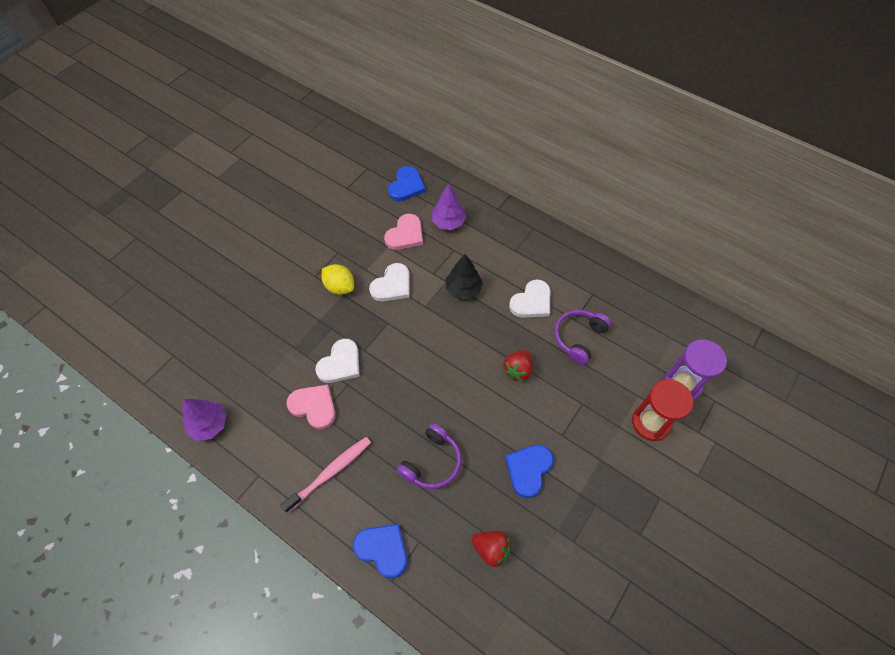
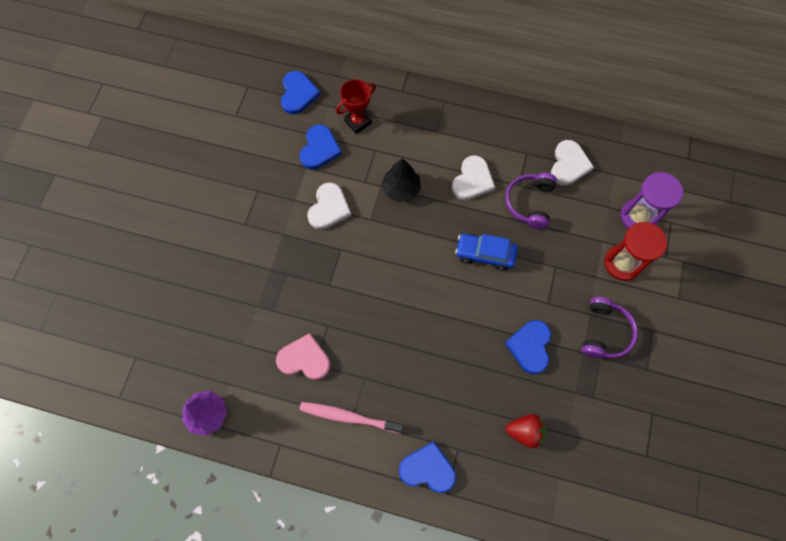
camera: 20 degrees left, 10 degrees up
pink toothbrush [280,437,371,513] -> pink toothbrush turned 105 degrees counterclockwise [299,402,404,434]
white heart [315,339,360,383] -> white heart moved to [551,140,594,186]
yellow lemon [322,264,354,295] -> none
pink heart [384,214,423,250] -> blue heart [299,124,342,169]
purple headphones [397,423,461,489] -> purple headphones moved to [582,297,638,358]
purple tree [431,184,466,230] -> red trophy [336,79,376,134]
red strawberry [503,350,533,381] -> blue car [455,234,518,271]

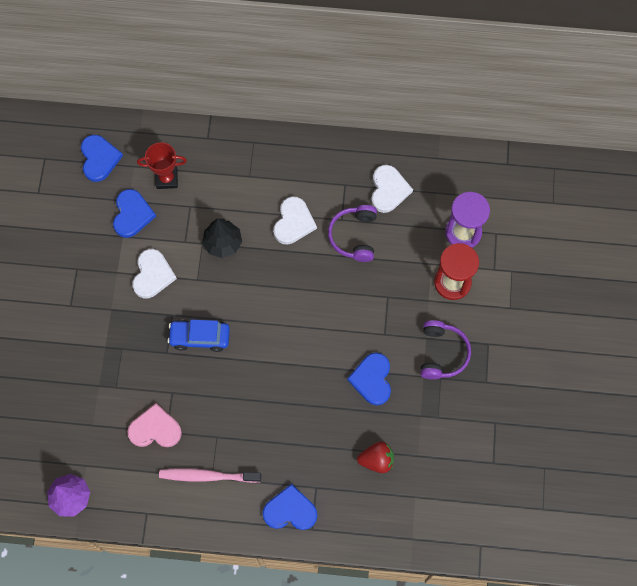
camera: 10 degrees left, 0 degrees up
red trophy [336,79,376,134] -> red trophy turned 45 degrees clockwise [137,142,187,189]
blue car [455,234,518,271] -> blue car moved to [167,320,230,352]

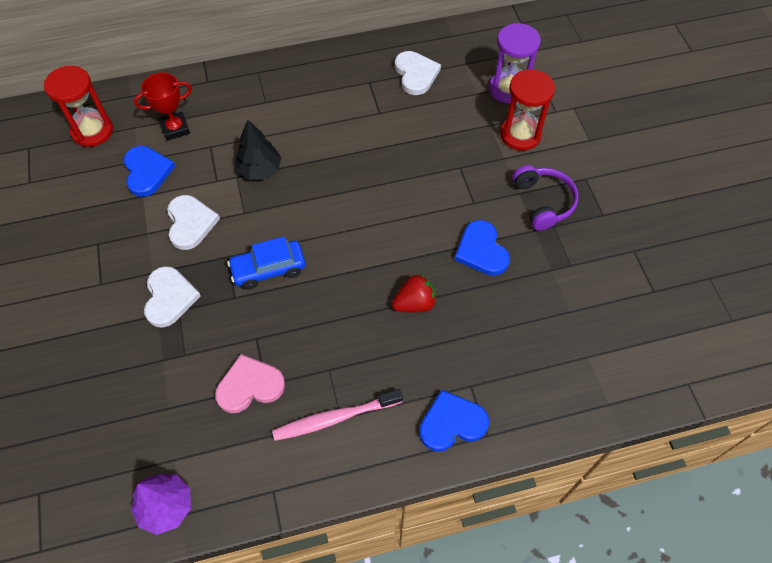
camera: 20 degrees left, 10 degrees down
blue heart [81,135,123,182] -> red hourglass [44,66,113,147]
white heart [273,196,317,244] -> white heart moved to [144,266,201,328]
purple headphones [328,205,377,262] -> none
red strawberry [357,441,394,473] -> red strawberry moved to [392,274,436,312]

